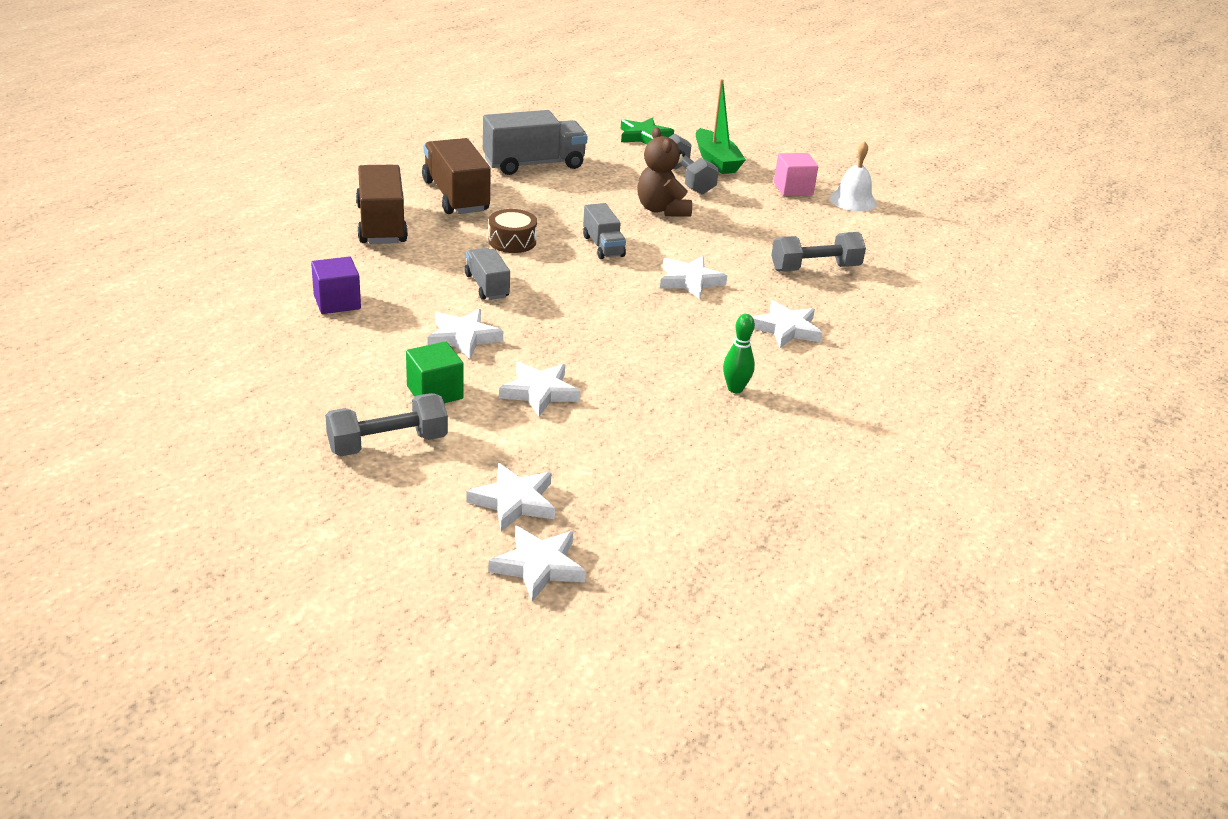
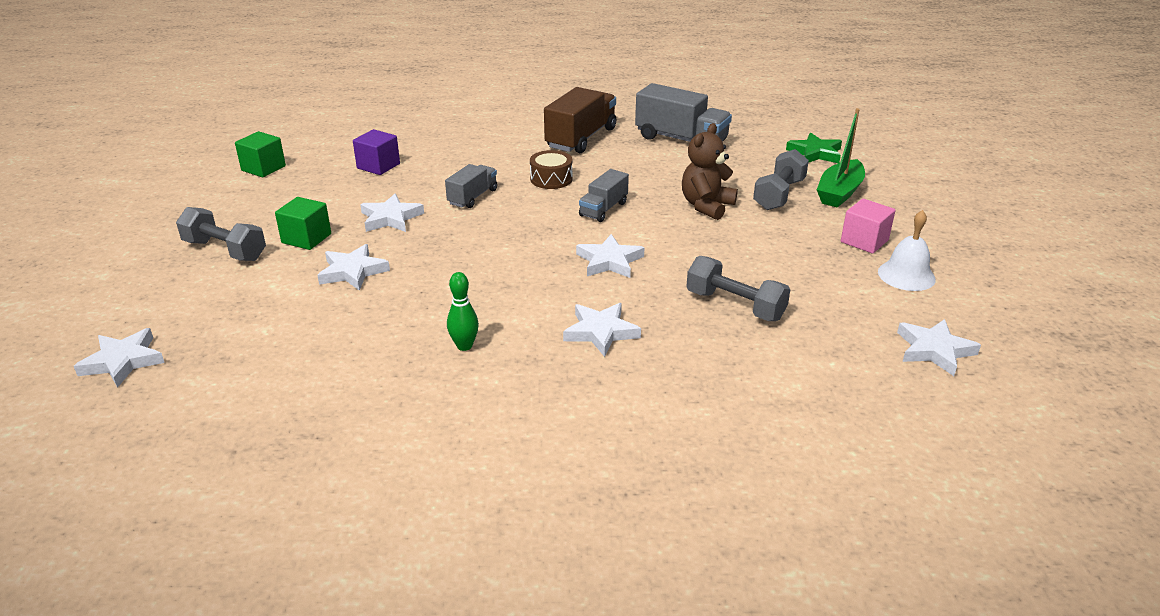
camera: 55 degrees right, 0 degrees up
brown truck [356,165,408,244] -> none
white star [466,463,555,531] -> white star moved to [897,319,981,376]
none -> green cube [235,131,286,178]

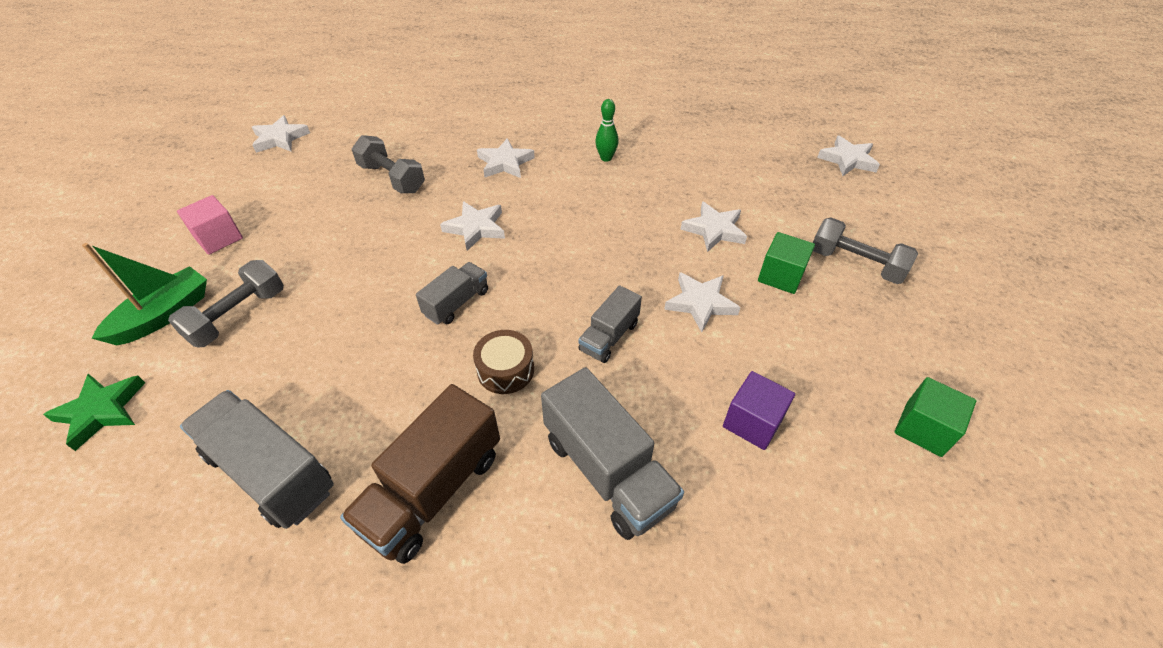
camera: 175 degrees left, 15 degrees up
brown teddy bear [682,123,738,220] -> none
white bell [878,210,936,291] -> none
none -> grey truck [541,367,684,540]

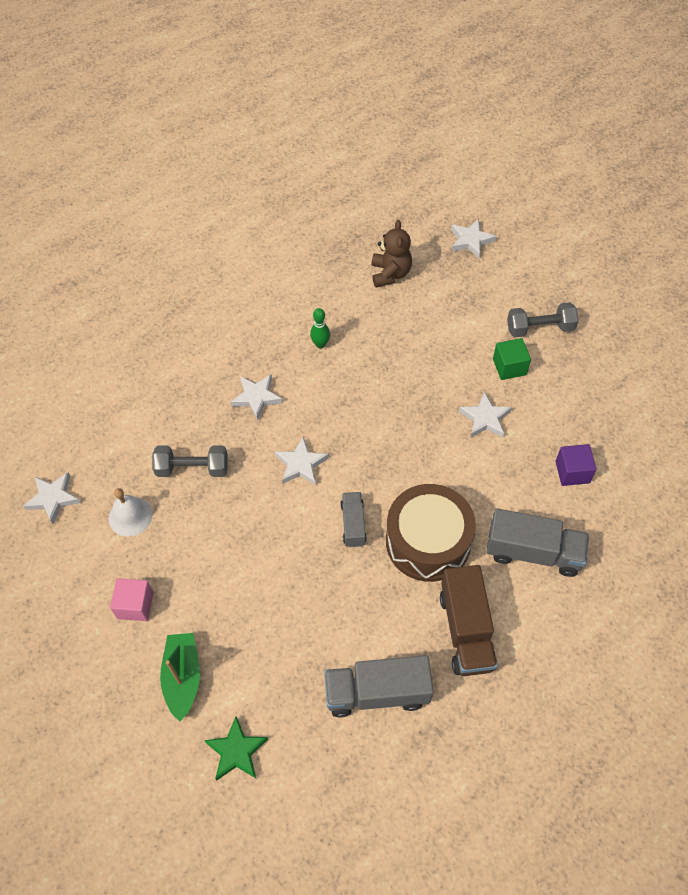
camera: 40 degrees left, 10 degrees up
grey dumbbell [168,260,284,348] -> none
brown drum [473,330,534,394] -> brown drum [386,484,476,582], size x2.11
grey truck [578,286,642,363] -> none
white star [680,201,747,252] -> none
green cube [895,377,976,457] -> none
none -> white bell [109,488,152,536]
none -> brown teddy bear [372,220,412,287]

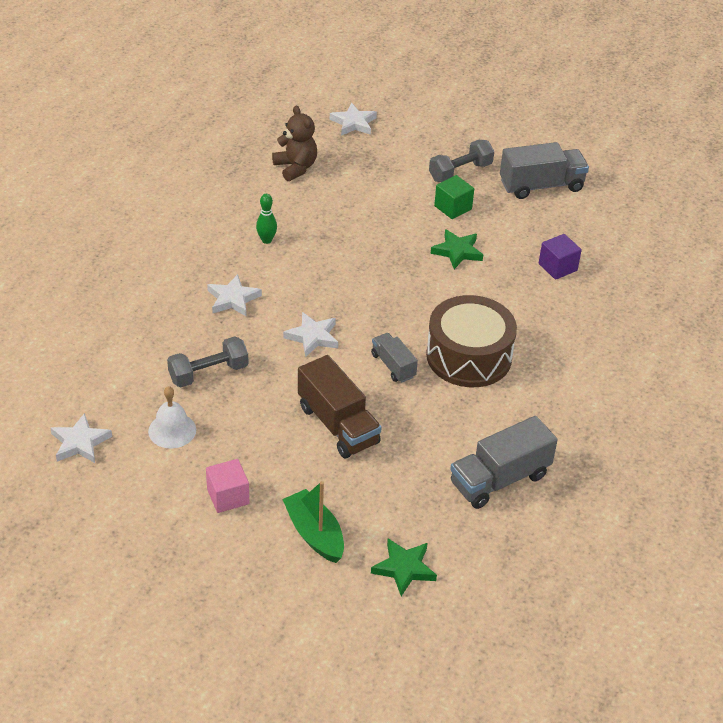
camera: 30 degrees left, 15 degrees down
brown truck [440,565,498,676] -> brown truck moved to [298,355,382,458]
white star [459,391,512,438] -> green star [431,229,483,269]
grey truck [486,508,589,577] -> grey truck moved to [500,142,589,199]

